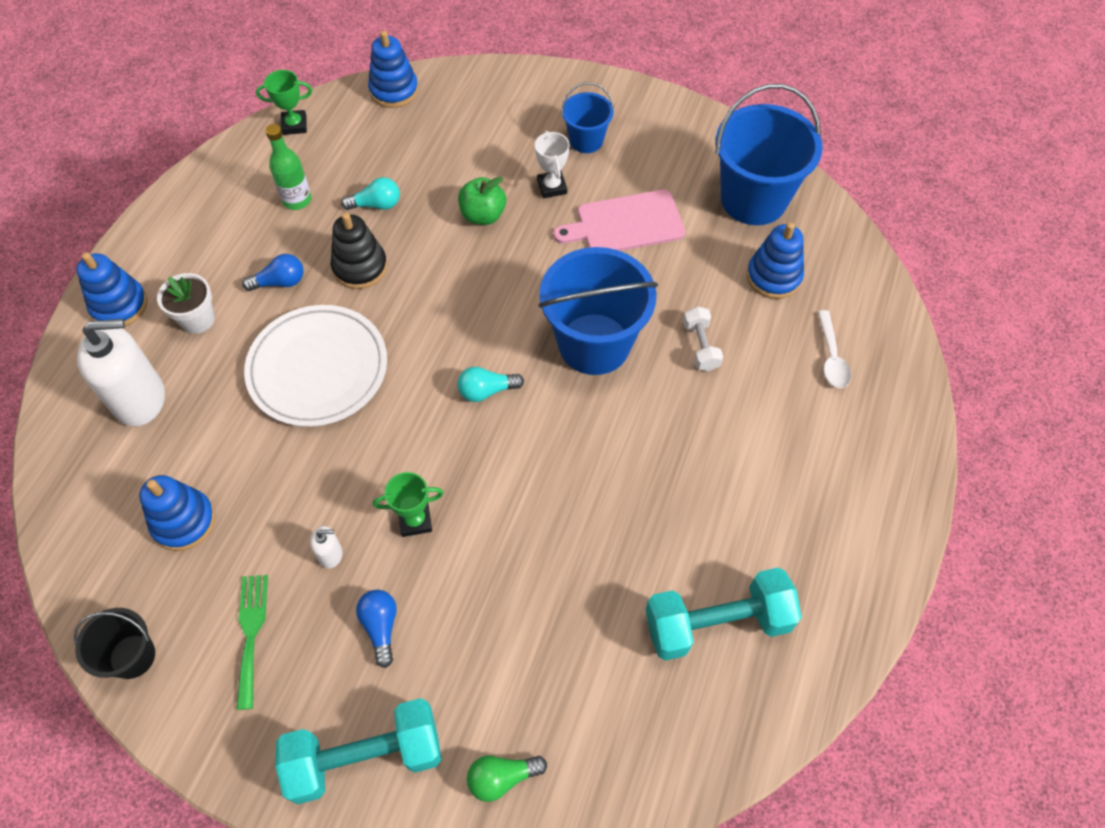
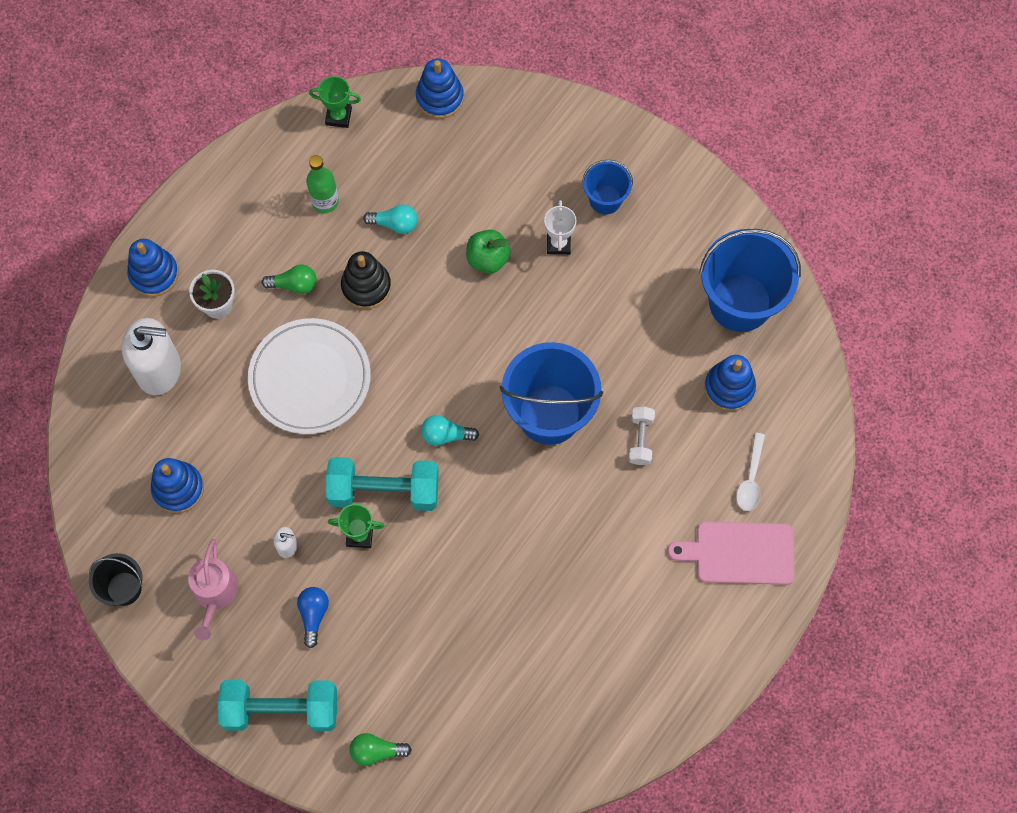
camera: 15 degrees right, 10 degrees up
green fork [236,575,268,710] -> pink watering can [188,539,239,640]
blue light bulb [242,254,303,291] -> green light bulb [262,265,317,294]
pink cutting board [553,190,685,251] -> pink cutting board moved to [667,521,795,585]
turquoise dumbbell [645,567,802,661] -> turquoise dumbbell moved to [326,457,439,511]

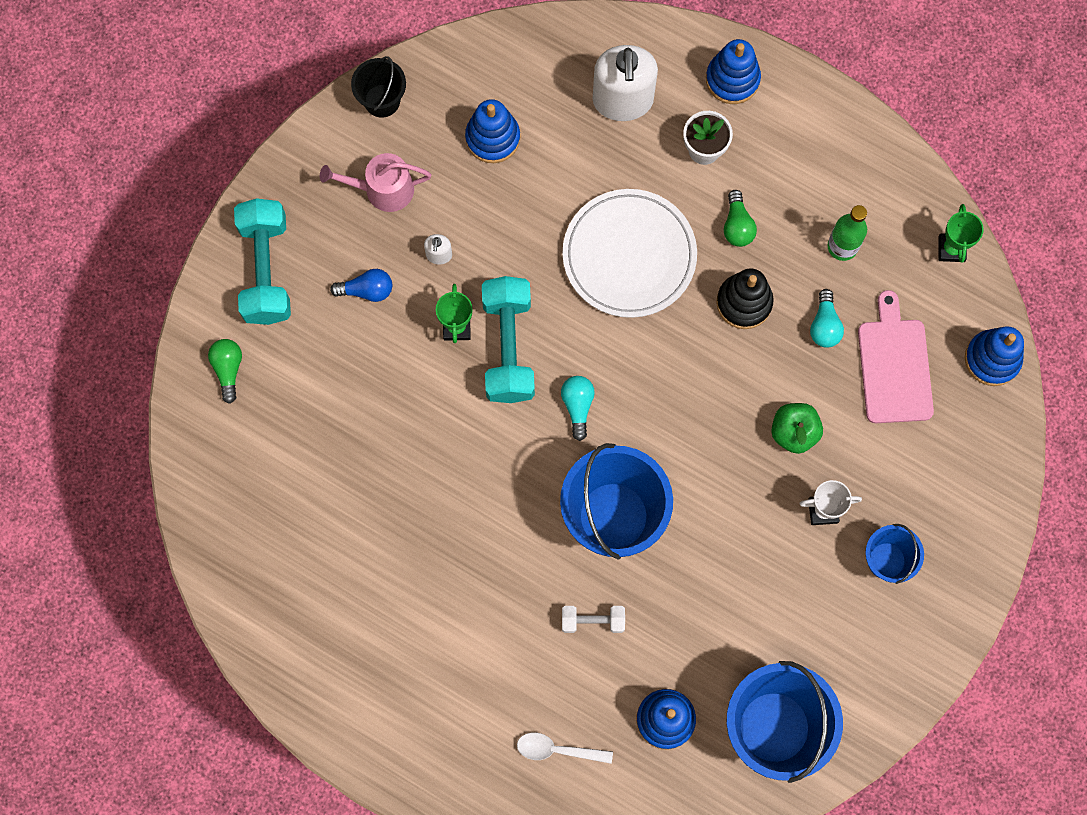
camera: 85 degrees right, 5 degrees up
pink cutting board [667,521,795,585] -> pink cutting board moved to [858,290,934,423]

